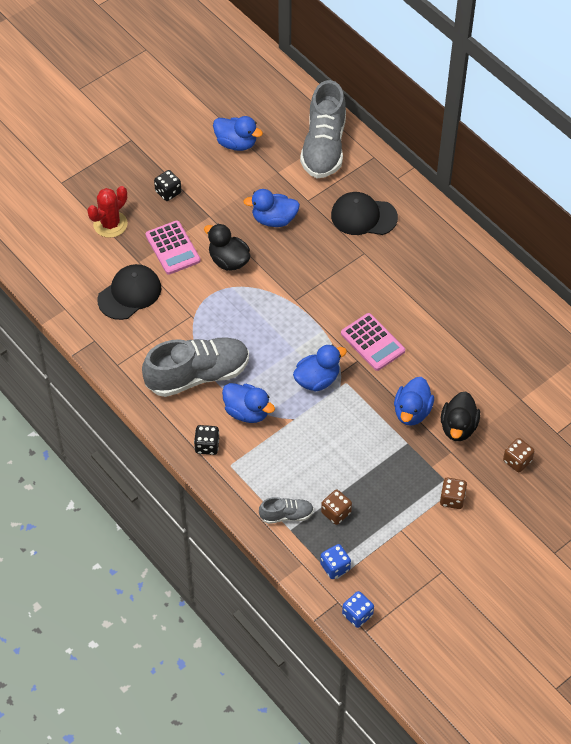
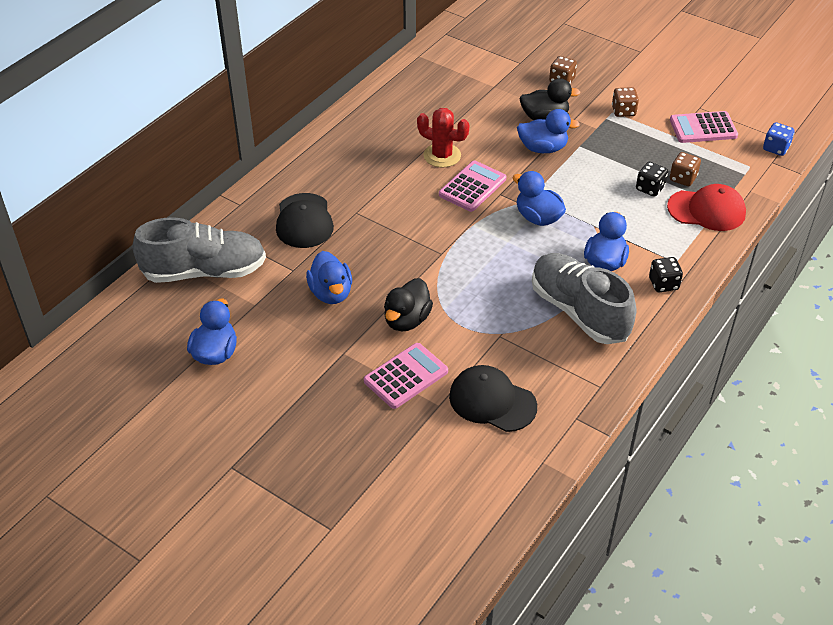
camera: 105 degrees left, 10 degrees down
red cactus [87,186,128,238] -> red cactus moved to [417,108,469,167]
black dice [154,170,181,201] -> black dice moved to [636,162,668,197]
grey shoe [259,497,314,524] -> red cap [667,184,746,231]
blue dice [320,544,351,579] -> none
none -> pink calculator [670,111,738,143]

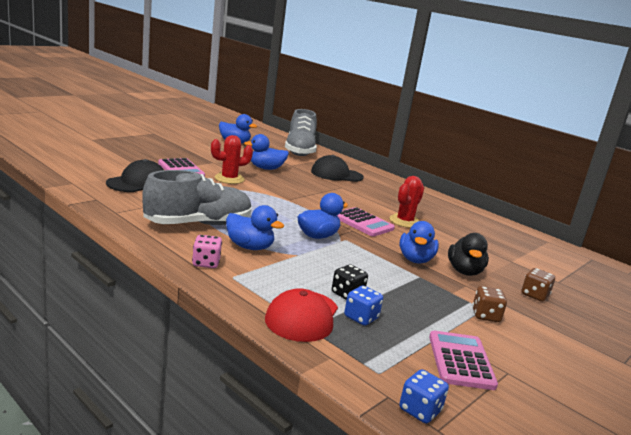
camera: 95 degrees right, 25 degrees down
black duck [384,278,433,331] -> red cactus [211,135,253,184]
black dice [649,257,683,292] -> pink dice [192,235,222,268]
brown dice [670,152,701,186] -> blue dice [344,286,383,326]

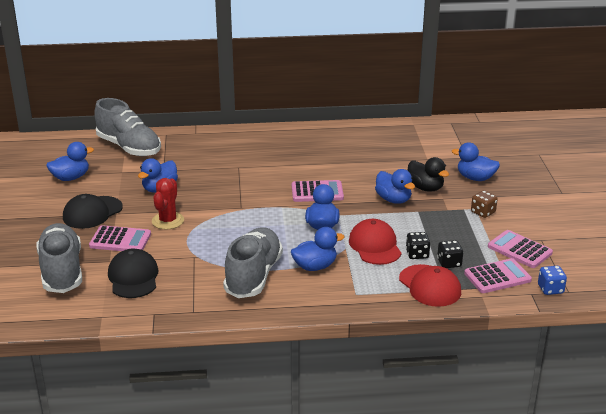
camera: 45 degrees left, 10 degrees up
pink dice [192,235,222,268] -> none
black cap [311,155,364,182] -> black cap moved to [63,194,123,229]
blue dice [344,286,383,326] -> black dice [437,240,463,268]
red cactus [389,176,424,228] -> none
brown dice [522,268,555,301] -> blue duck [452,142,500,181]
none -> grey shoe [37,223,82,293]
none -> red cap [349,219,401,265]
none -> pink calculator [464,258,532,293]

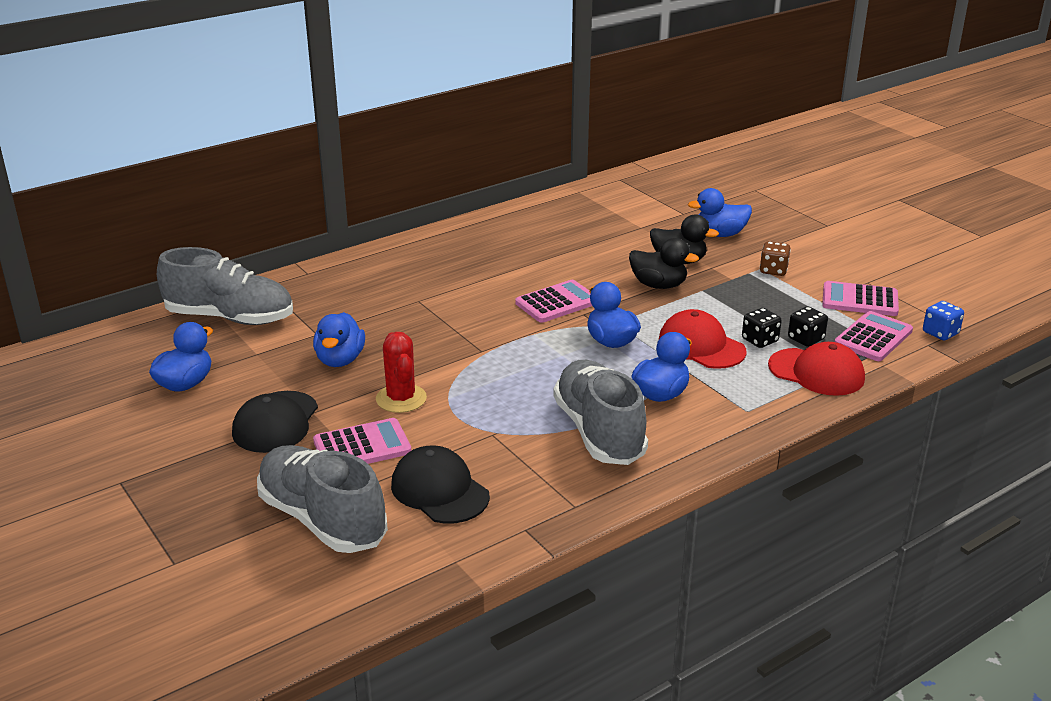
camera: 30 degrees left, 0 degrees up
blue duck [375,169,415,204] -> black duck [629,238,699,289]

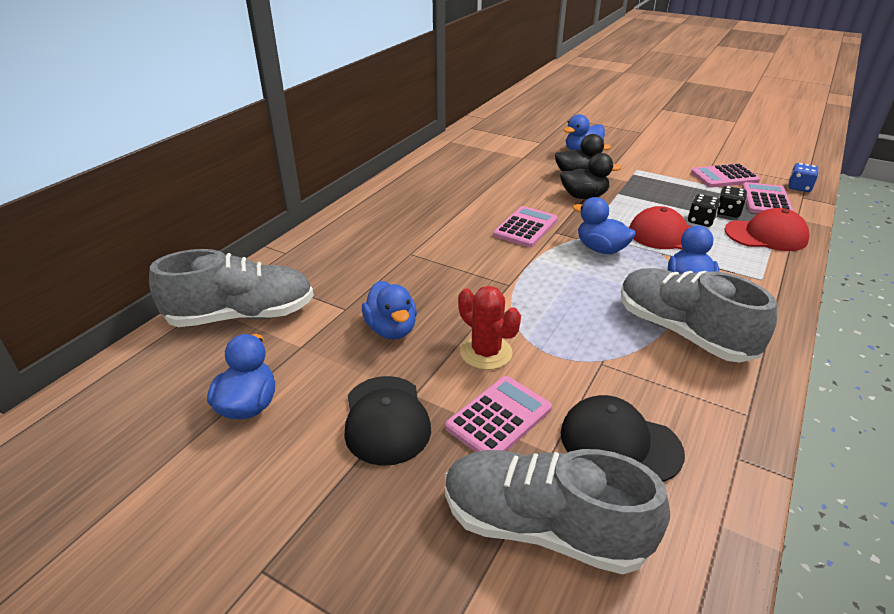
camera: 25 degrees left, 5 degrees up
brown dice [760,241,791,276] -> none

